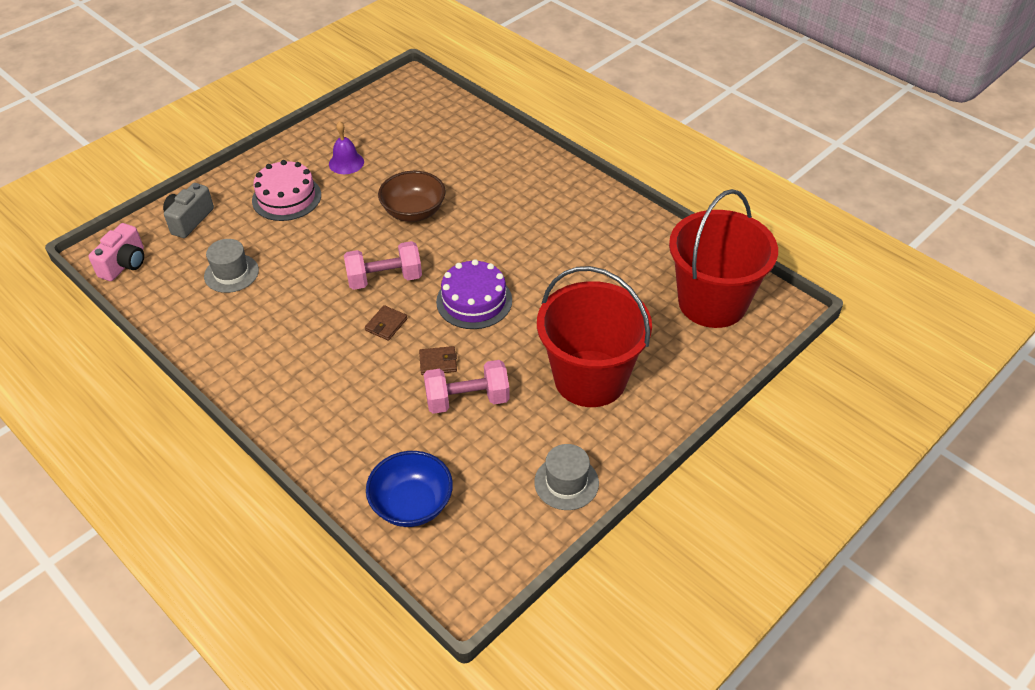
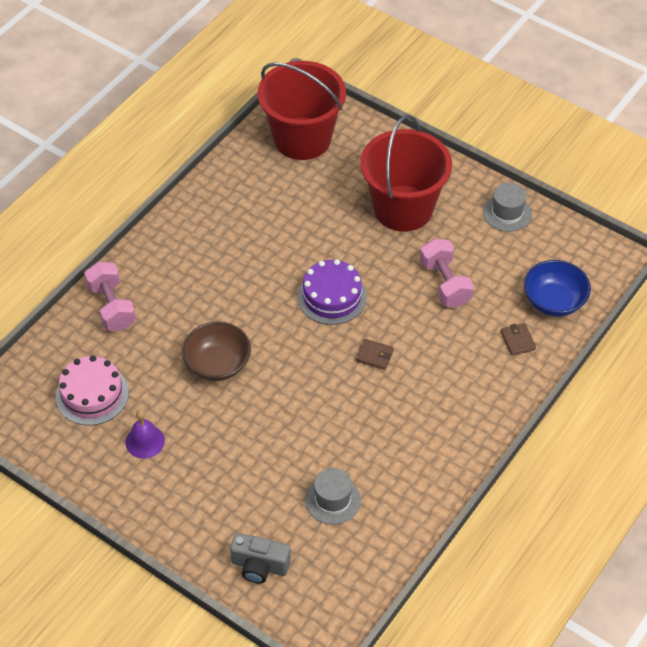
camera: 100 degrees left, 5 degrees up
pink camera [88,223,144,281] -> none
pink cake [252,160,321,221] -> pink cake moved to [56,355,129,426]
pink dumbbell [344,241,422,290] -> pink dumbbell moved to [84,262,136,331]
brown wallet [419,346,457,375] -> brown wallet moved to [501,323,536,356]

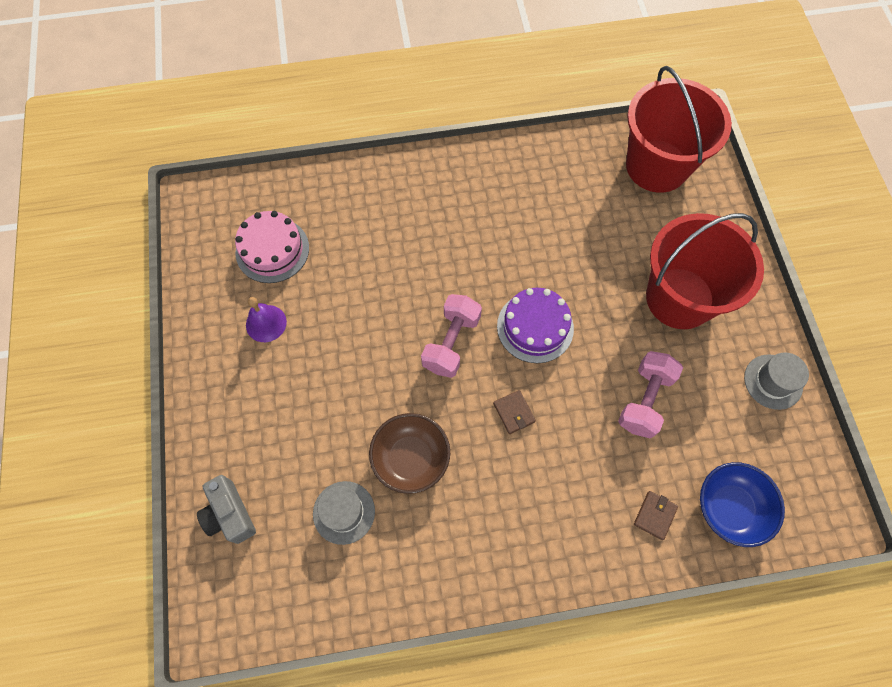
camera: 45 degrees right, 15 degrees up
pink dumbbell [84,262,136,331] -> pink dumbbell moved to [421,294,482,378]
brown bowl [182,322,251,381] -> brown bowl moved to [369,413,450,494]

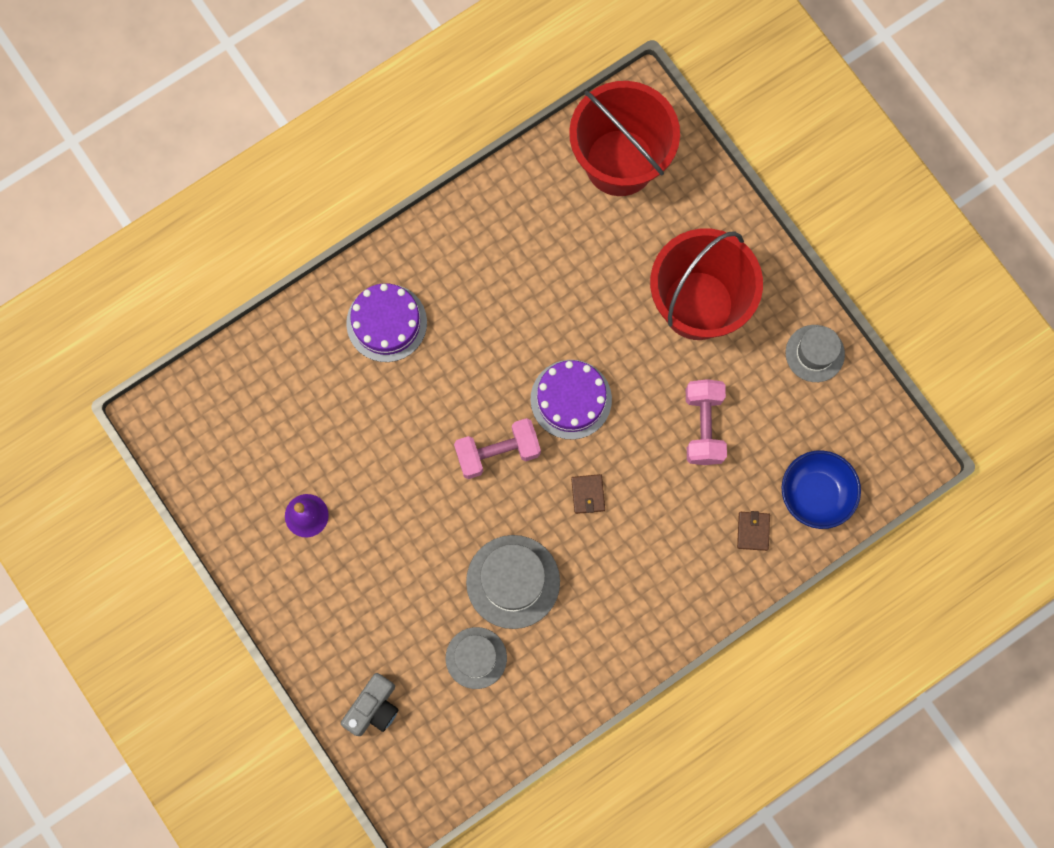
camera: 25 degrees left, 10 degrees up
grey camera [197,475,256,544] -> grey camera turned 90 degrees counterclockwise [341,673,399,736]
pink cake [235,211,309,283] -> none
brown bowl [369,413,450,494] -> grey hat [466,535,560,629]
pink dumbbell [421,294,482,378] -> pink dumbbell turned 75 degrees clockwise [454,418,541,479]
brown wallet [493,390,536,434] -> brown wallet turned 45 degrees clockwise [571,474,605,514]
none -> purple cake [346,283,427,362]

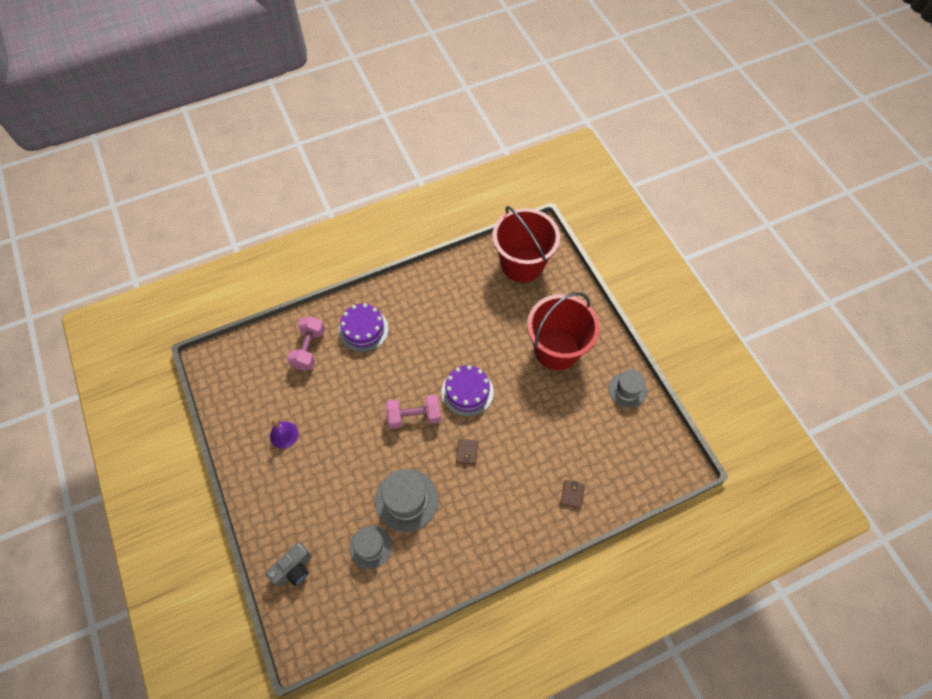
camera: 10 degrees right, 15 degrees down
pink dumbbell [686,379,727,465] -> pink dumbbell moved to [287,316,325,370]
blue bowl [782,450,861,529] -> none

